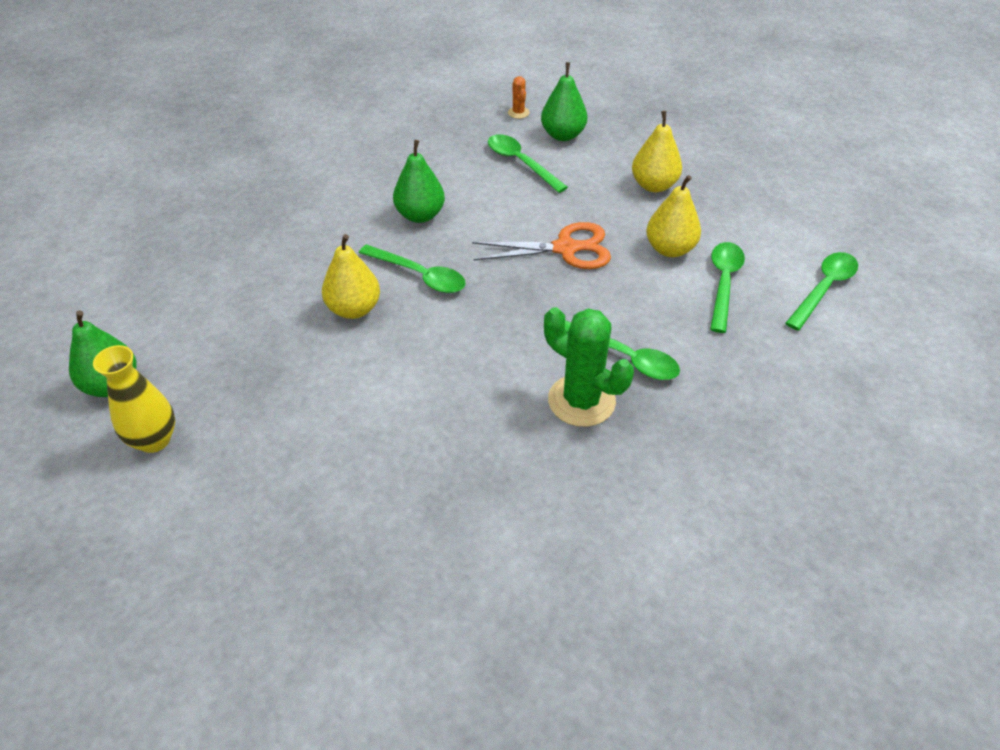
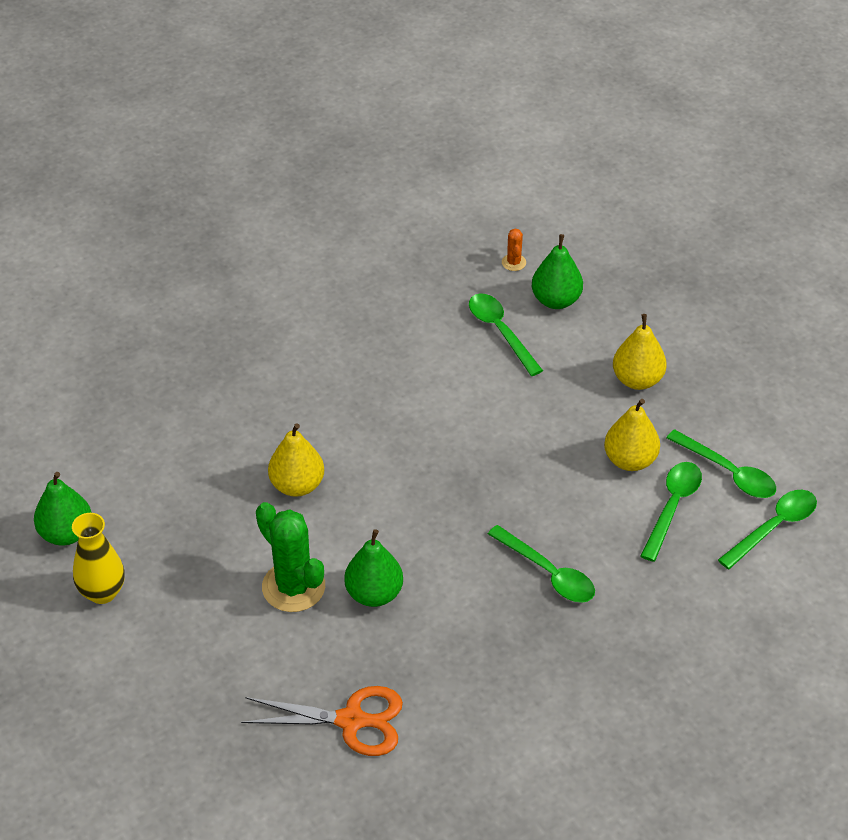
camera: 10 degrees right, 0 degrees up
green spoon [359,244,465,293] -> green spoon moved to [667,429,776,498]
green pear [393,140,445,223] -> green pear moved to [344,529,403,607]
orange scissors [472,222,611,269] -> orange scissors moved to [241,686,403,756]
green cactus [544,307,634,427] -> green cactus moved to [256,502,325,612]

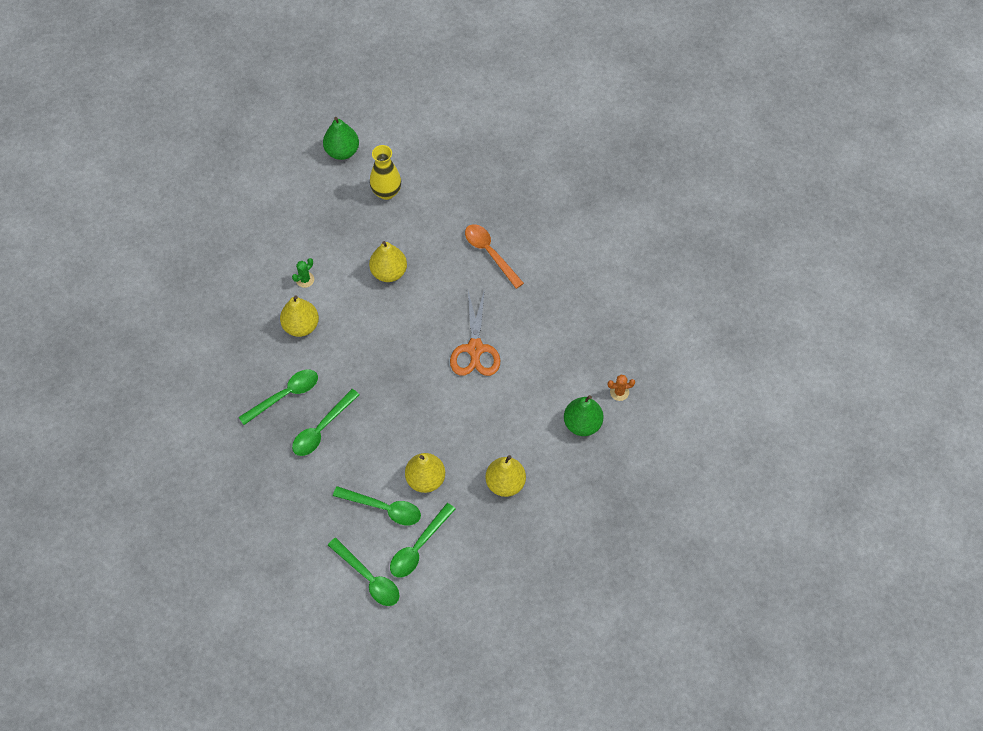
camera: 85 degrees right, 15 degrees up
yellow vase [72,513,125,604] -> yellow vase moved to [370,145,401,200]
orange scissors [241,686,403,756] -> orange scissors moved to [450,289,501,376]
green cactus [256,502,325,612] -> green cactus [292,258,314,288], size x0.45
green pear [344,529,403,607] -> yellow pear [280,295,319,337]
green spoon [469,293,543,376] -> green spoon moved to [238,370,318,425]
none -> orange spoon [465,224,524,289]

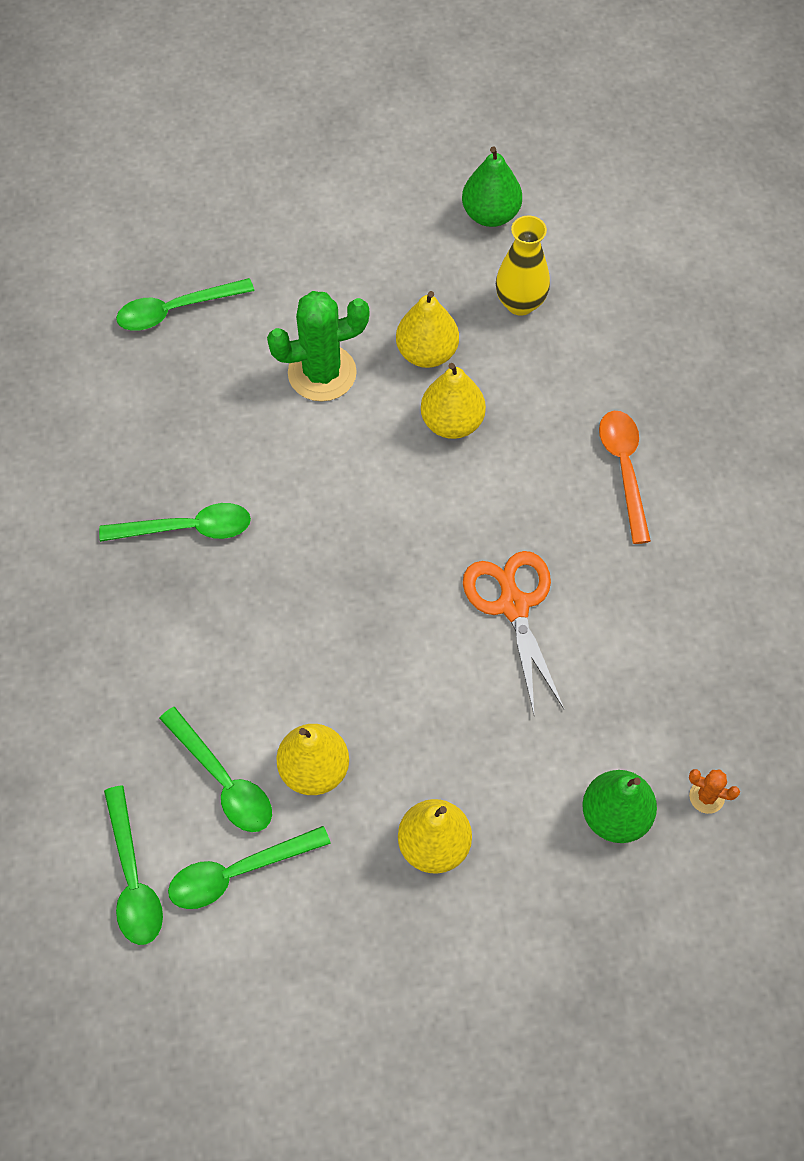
camera: 30 degrees right, 0 degrees up
yellow pear [280,295,319,337] -> yellow pear moved to [396,291,459,368]
green cactus [292,258,314,288] -> green cactus [267,291,369,401], size x2.22
green spoon [292,389,360,456] -> green spoon moved to [116,278,254,331]
orange scissors [450,289,501,376] -> orange scissors turned 135 degrees clockwise [463,551,565,714]

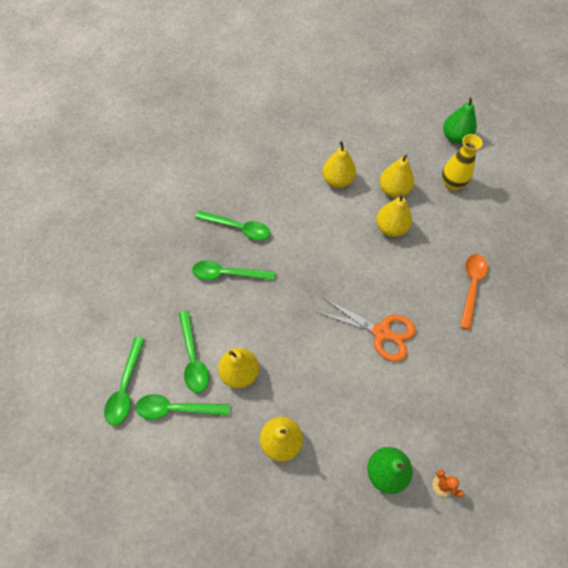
camera: 25 degrees right, 0 degrees up
green spoon [116,278,254,331] -> green spoon moved to [192,260,275,280]
green cactus [267,291,369,401] -> yellow pear [322,141,356,188]
orange scissors [463,551,565,714] -> orange scissors turned 105 degrees clockwise [317,298,416,362]

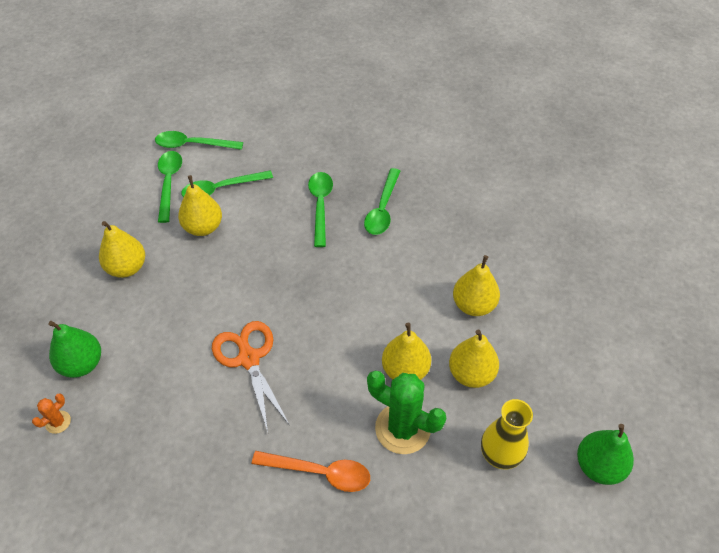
camera: 85 degrees right, 10 degrees down
orange scissors [317,298,416,362] -> orange scissors turned 135 degrees clockwise [212,321,289,432]
none -> green cactus [367,371,446,454]

